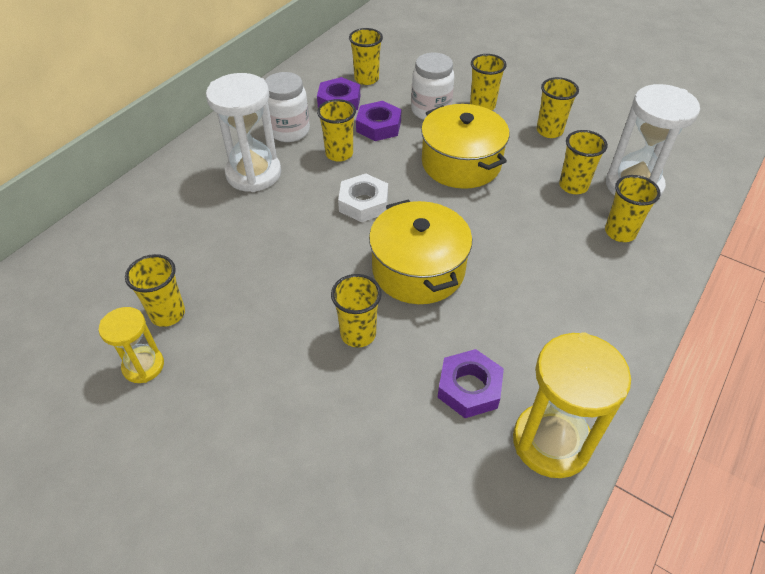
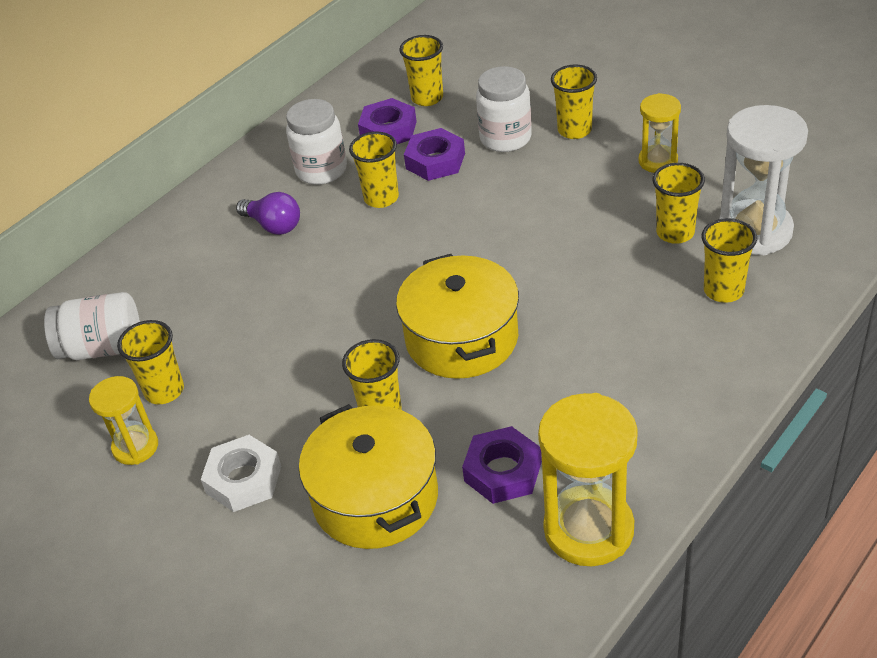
camera: 10 degrees right, 5 degrees down
white hourglass [206,73,281,192] -> purple light bulb [236,192,300,235]
white nut [338,174,388,222] -> white nut moved to [201,435,281,512]
yellow pot [421,104,509,189] -> yellow pot moved to [299,404,438,549]
yellow cup [536,77,579,138] -> yellow hourglass [639,93,681,173]
none -> white jar [44,292,140,360]

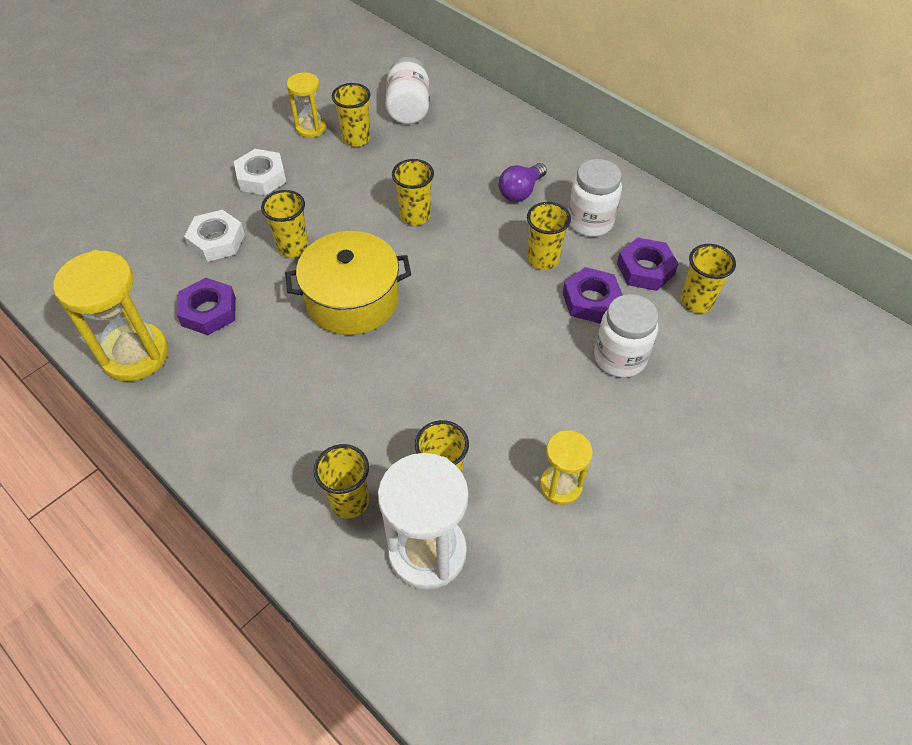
camera: 90 degrees right, 10 degrees up
yellow pot [299,404,438,549] -> white nut [184,210,245,262]
yellow cup [551,65,597,139] -> yellow cup moved to [392,159,434,225]

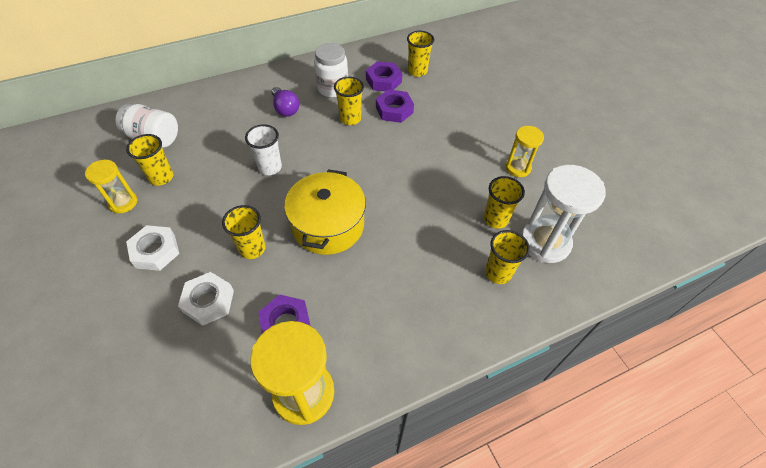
camera: 70 degrees left, 0 degrees up
yellow cup [392,159,434,225] -> white cup [245,124,282,175]
white jar [594,294,658,378] -> none

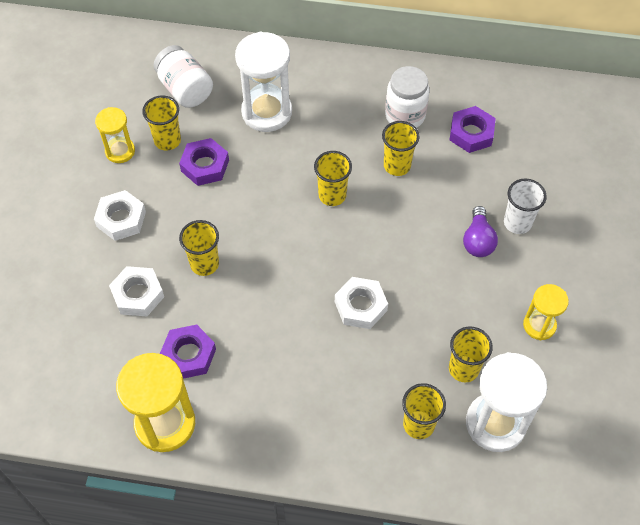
camera: 35 degrees right, 5 degrees up
white cup [245,124,282,175] -> white cup moved to [504,179,547,234]
purple light bulb [272,87,299,117] -> purple light bulb moved to [463,206,498,257]
yellow pot [284,169,366,255] -> none
purple nut [376,89,414,123] -> purple nut moved to [179,138,229,186]
yellow cup [407,31,434,77] -> yellow cup moved to [314,151,352,206]
none -> white hourglass [235,32,292,132]
none -> white nut [335,277,388,329]

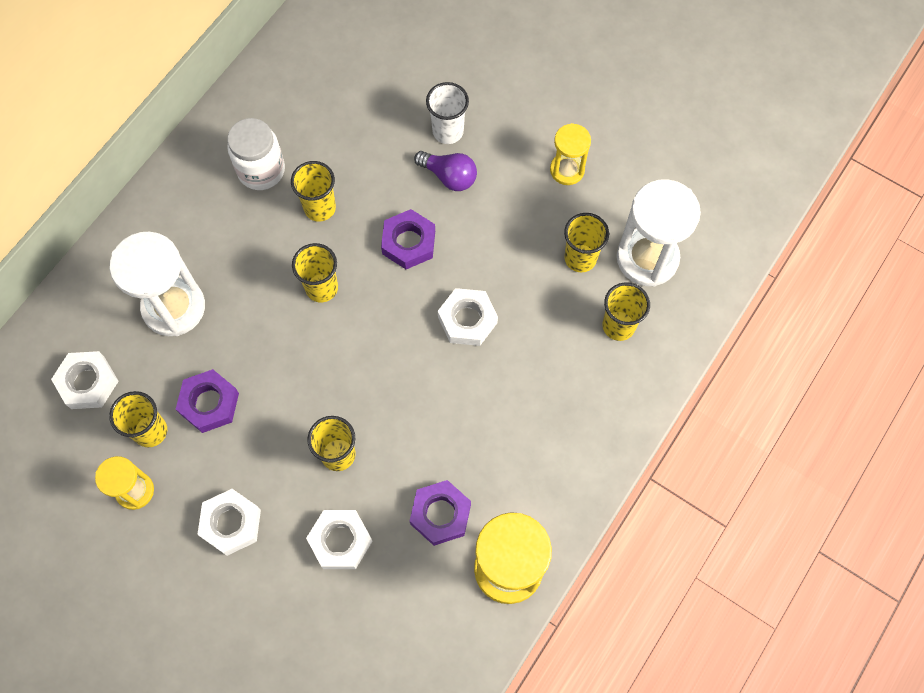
camera: 65 degrees left, 10 degrees up
white jar [154,45,213,108] -> white nut [51,351,119,409]
purple nut [450,106,496,153] -> purple nut moved to [381,209,435,269]

